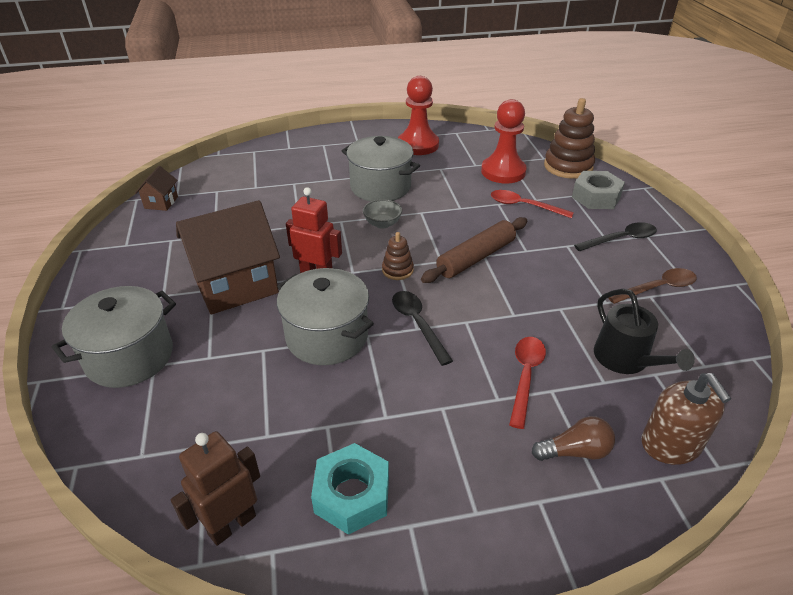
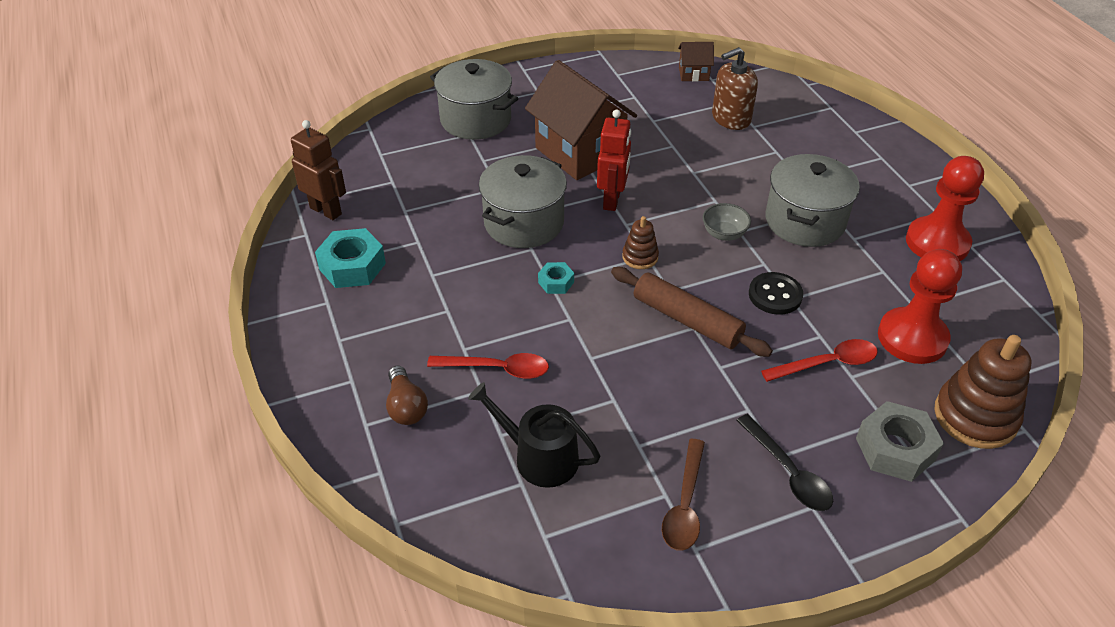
camera: 80 degrees right, 5 degrees up
black spoon [392,291,453,366] -> turquoise nut [538,262,574,294]
red spoon [491,190,574,218] -> red spoon turned 60 degrees clockwise [761,339,878,382]
black watering can [594,289,695,374] -> black watering can turned 60 degrees clockwise [468,382,600,488]
brown spoon [608,268,697,304] -> brown spoon turned 45 degrees clockwise [662,439,705,551]
brown soap dispenser [641,373,731,465] -> brown soap dispenser moved to [712,47,758,130]
none -> black button [749,272,803,315]

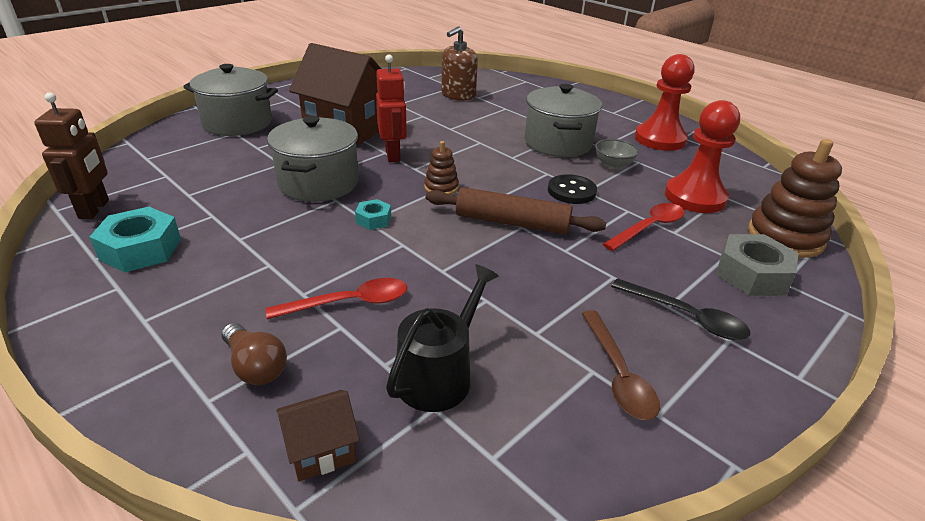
camera: 25 degrees left, 10 degrees down
brown robot [291,120,346,220] -> brown robot turned 75 degrees clockwise [34,93,109,219]
black watering can [468,382,600,488] -> black watering can turned 120 degrees clockwise [386,264,499,412]
brown house [678,42,714,82] -> brown house moved to [277,390,360,482]
grey bowl [703,203,751,241] -> grey bowl moved to [595,139,639,169]

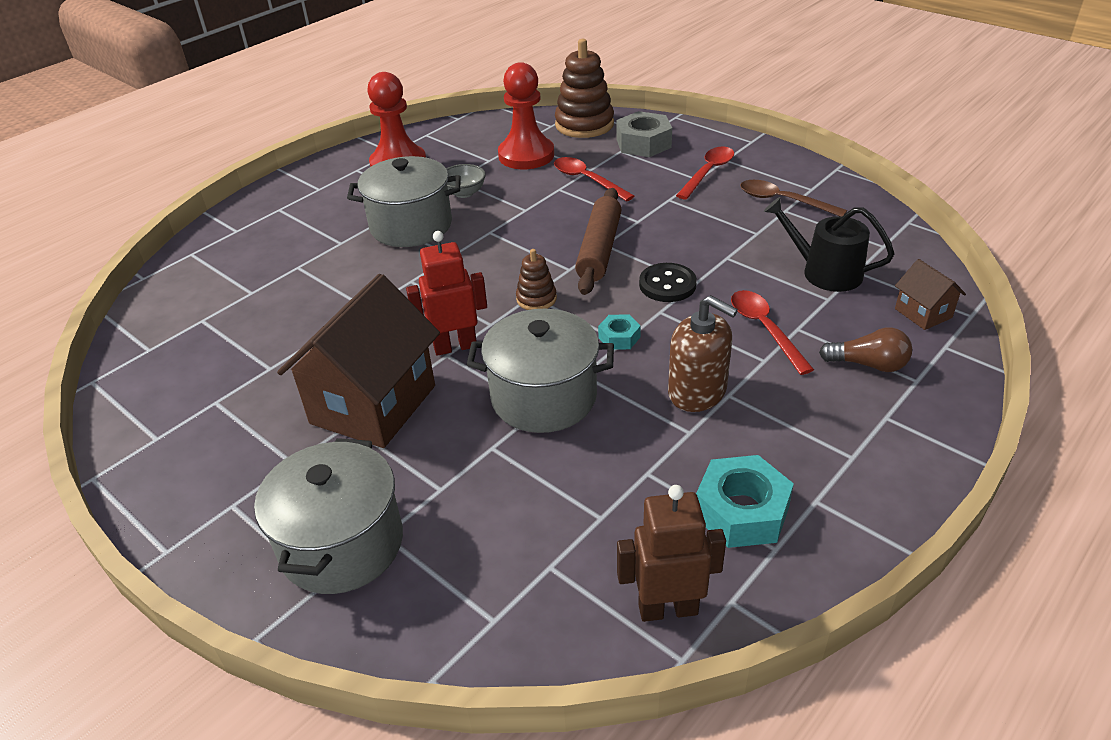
camera: 90 degrees left, 5 degrees up
brown light bulb [222,323,287,385] -> brown light bulb turned 60 degrees clockwise [819,327,912,372]
brown soap dispenser [441,26,478,101] -> brown soap dispenser moved to [668,295,738,412]
black button [548,174,597,204] -> black button moved to [639,263,697,302]
brown spoon [581,310,660,420] -> brown spoon turned 135 degrees counterclockwise [740,180,847,217]
black spoon [611,278,750,340] -> red spoon [676,146,734,199]

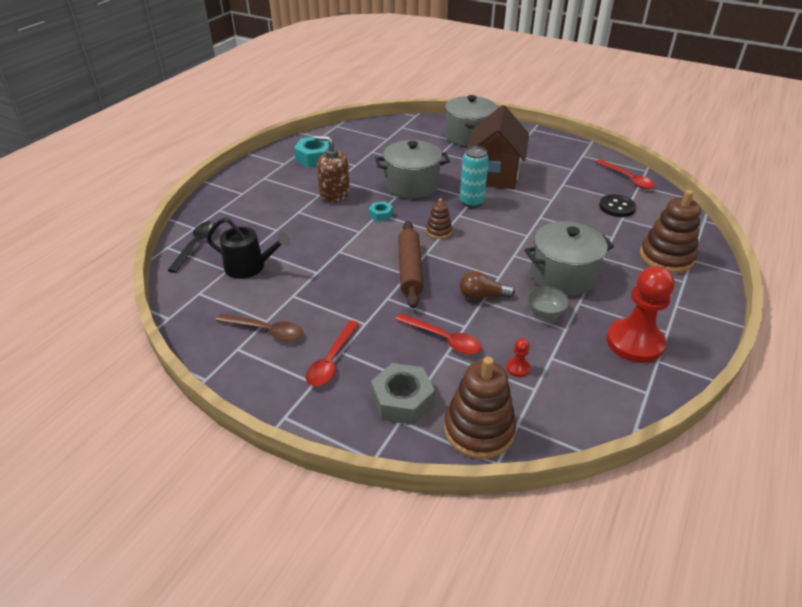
camera: 165 degrees right, 0 degrees up
red robot [406,231,487,356] -> turquoise can [460,146,489,208]
red pawn [498,62,554,169] -> red pawn [506,338,530,377], size x0.41
brown robot [617,485,726,622] -> none
black button [639,263,697,302] -> black button moved to [599,194,636,217]
red spoon [731,290,814,375] -> red spoon moved to [596,160,655,189]
brown light bulb [819,327,912,372] -> brown light bulb moved to [460,271,515,300]
brown house [895,259,966,330] -> black spoon [167,221,217,273]
none -> brown stacking toy [640,190,701,273]

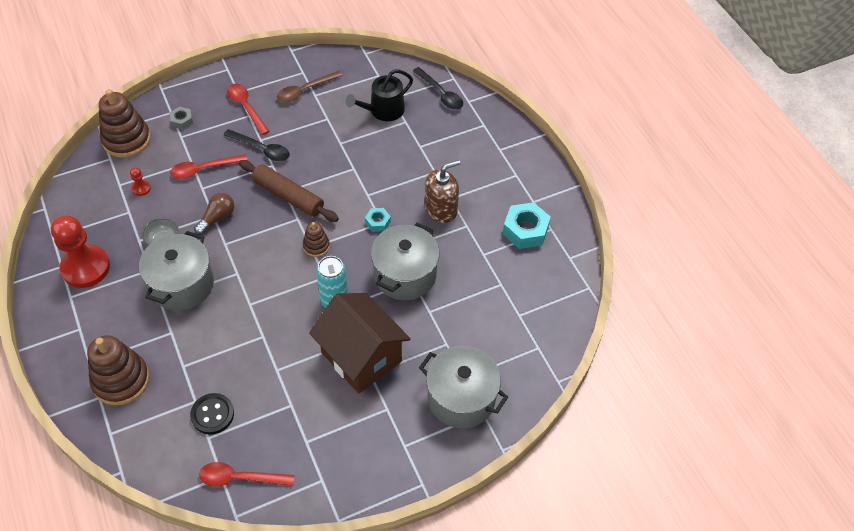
camera: 125 degrees right, 15 degrees up
grey nut [371,363,435,425] -> grey nut [170,107,193,130], size x0.54
none -> black spoon [224,129,290,161]

